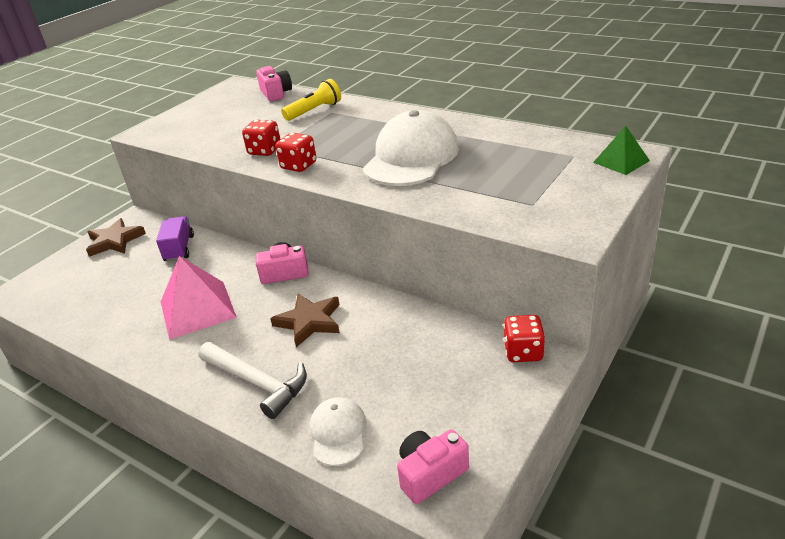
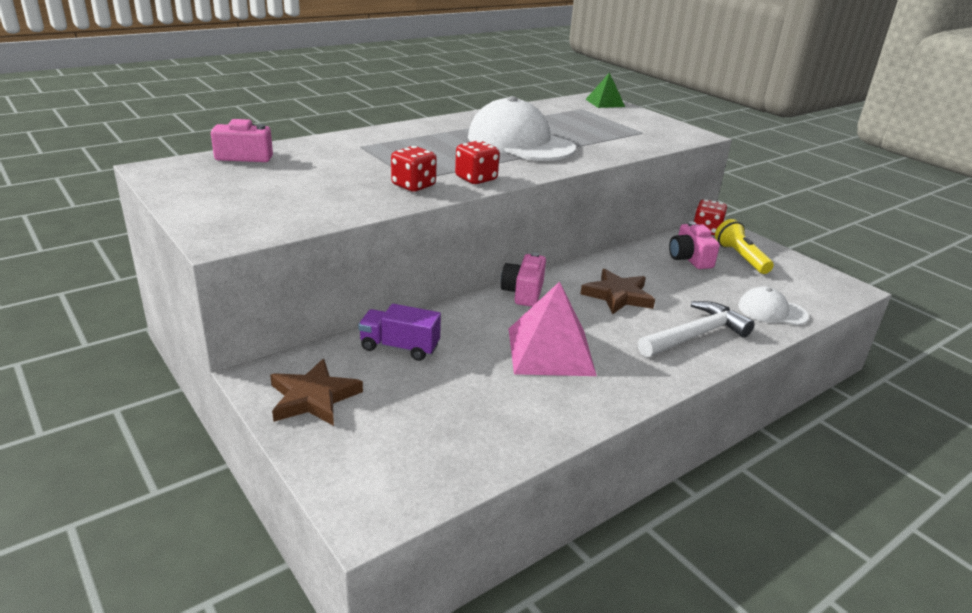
camera: 75 degrees left, 5 degrees down
yellow flashlight [281,79,341,121] -> yellow flashlight moved to [715,219,774,274]
pink camera [397,429,469,504] -> pink camera moved to [669,221,720,269]

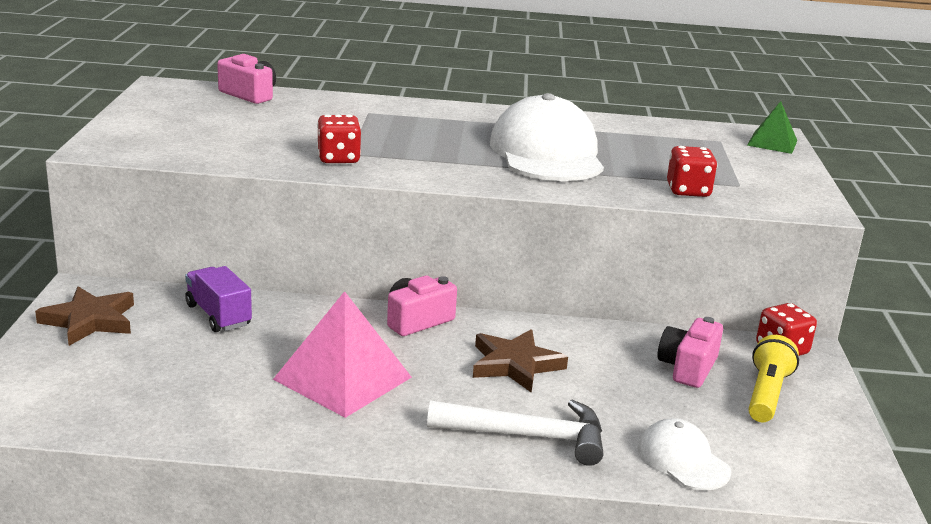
camera: 40 degrees right, 5 degrees down
red dice [455,140,500,184] -> red dice moved to [667,146,717,197]

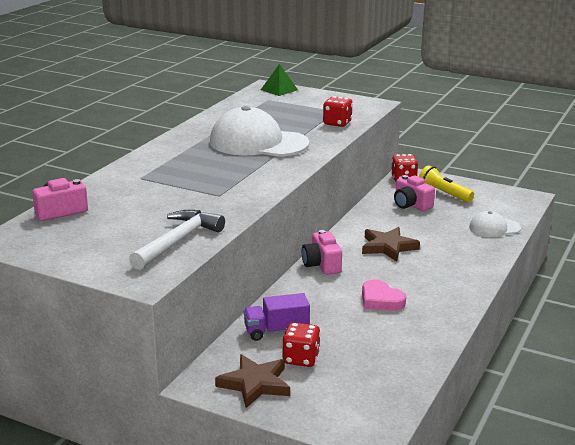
camera: 65 degrees left, 0 degrees up
pink pyramid [273,291,412,418] -> pink heart [362,279,406,311]
red dice [317,114,361,163] -> red dice moved to [282,322,321,367]
white hammer [427,400,603,466] -> white hammer moved to [129,210,225,270]

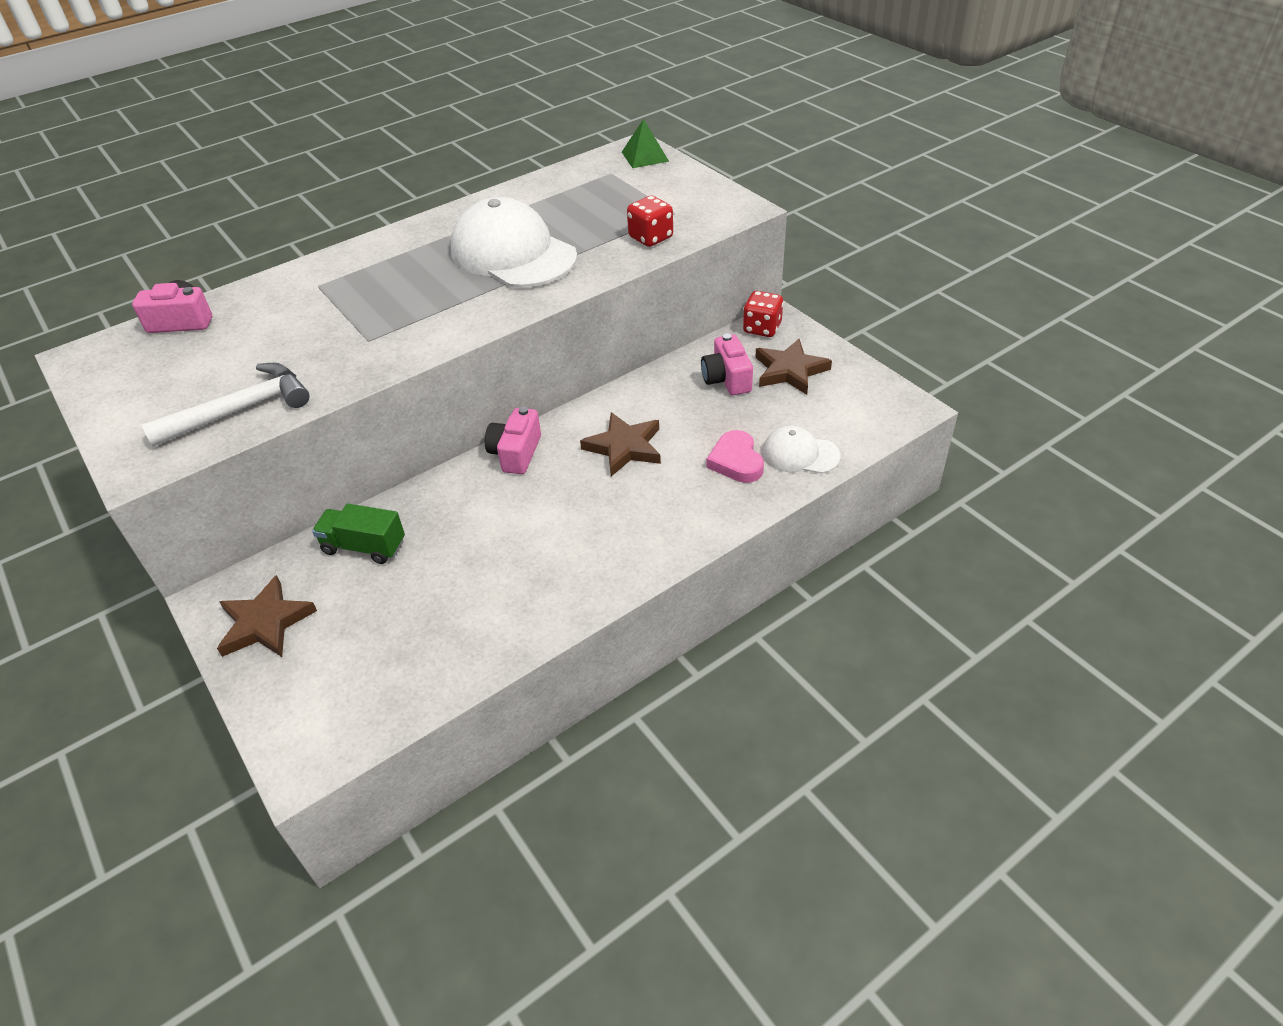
camera: 30 degrees right, 20 degrees up
purple truck [243,293,310,341] -> green truck [312,503,405,564]
red dice [282,322,321,367] -> none
pink heart [362,279,406,311] -> pink heart moved to [707,430,764,483]
yellow flashlight [419,165,474,203] -> brown star [755,339,832,395]

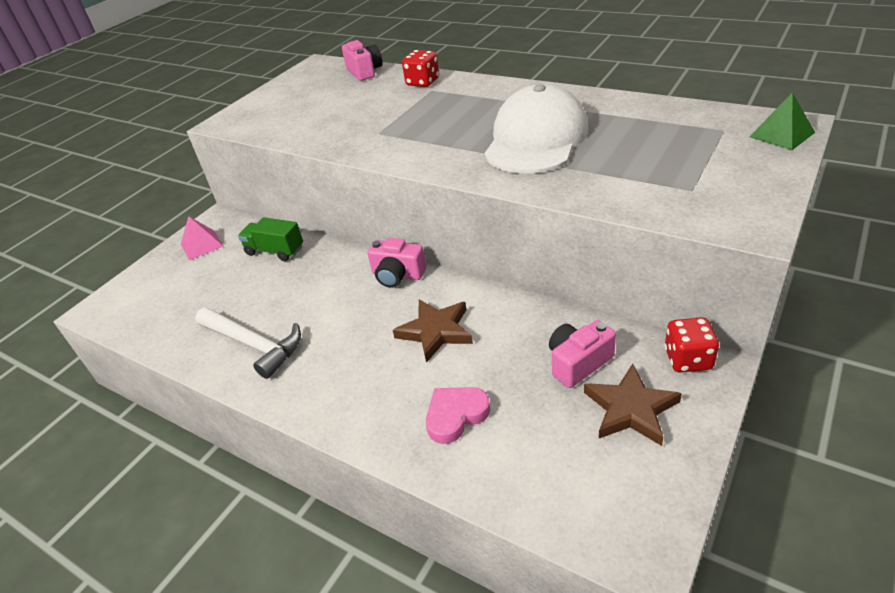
camera: 70 degrees right, 5 degrees down
white hammer [142,363,310,447] -> white hammer moved to [195,307,301,379]
brown star [217,575,317,657] -> pink pyramid [181,216,223,260]
green truck [312,503,405,564] -> green truck turned 60 degrees counterclockwise [238,217,303,261]
pink camera [485,407,541,474] -> pink camera turned 150 degrees counterclockwise [367,238,426,288]
red dice [627,196,673,247] -> red dice moved to [402,50,439,87]
white cap [762,426,841,474] -> none

